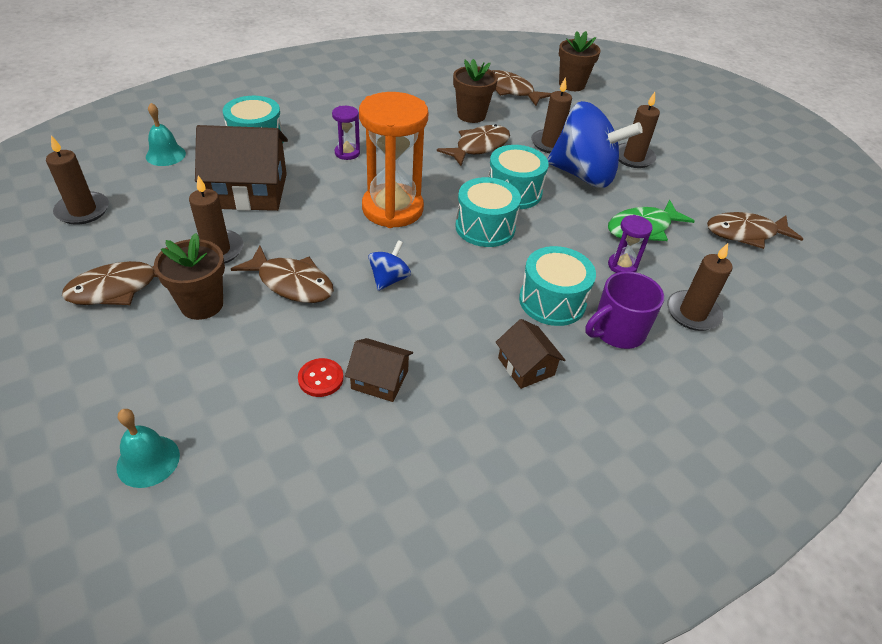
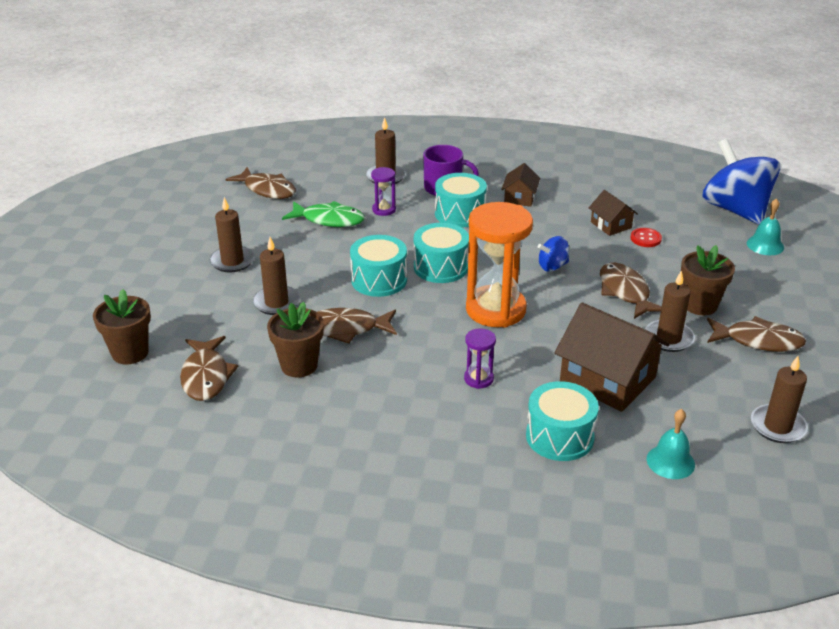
camera: 135 degrees left, 10 degrees down
blue spinning top [548,101,643,188] -> blue spinning top moved to [702,139,781,225]

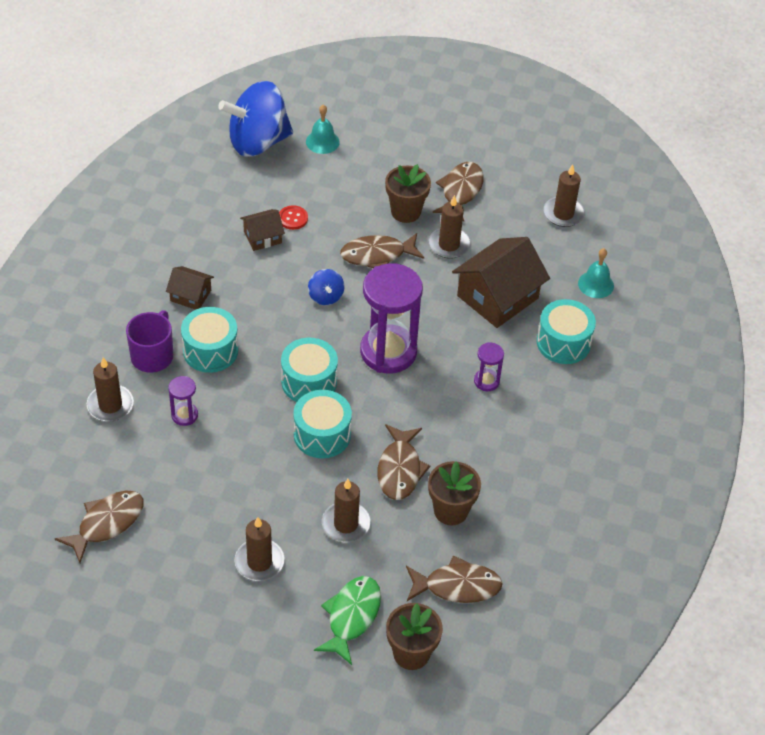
camera: 85 degrees left, 15 degrees up
green fish [282,201,365,227] -> green fish moved to [314,576,381,665]
orange hourglass [466,202,533,328] -> purple hourglass [360,263,423,373]

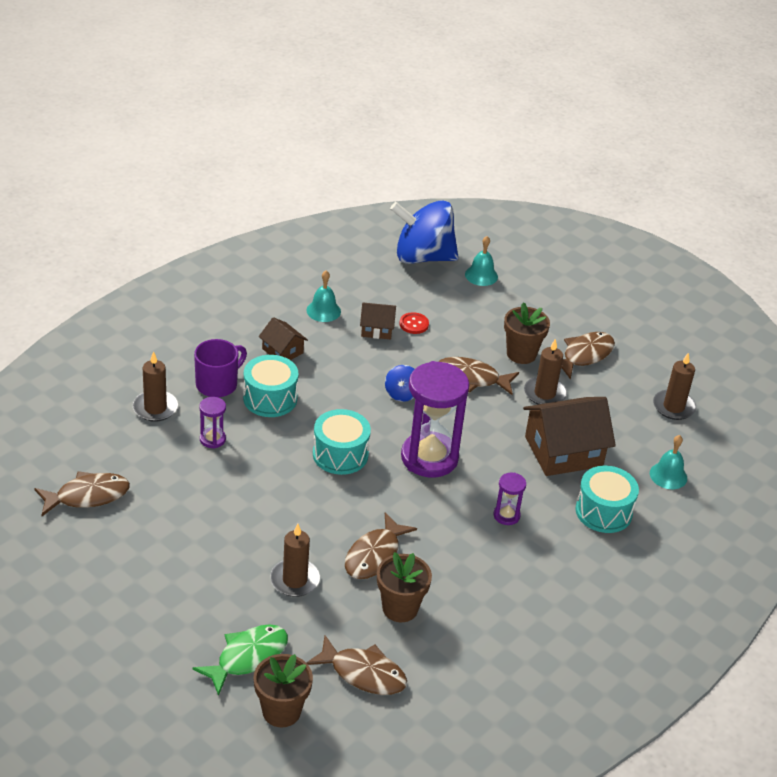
camera: 25 degrees right, 10 degrees down
brown candle [235,517,285,581] -> none
turquoise drum [294,390,352,458] -> none
none -> turquoise bell [306,271,341,322]

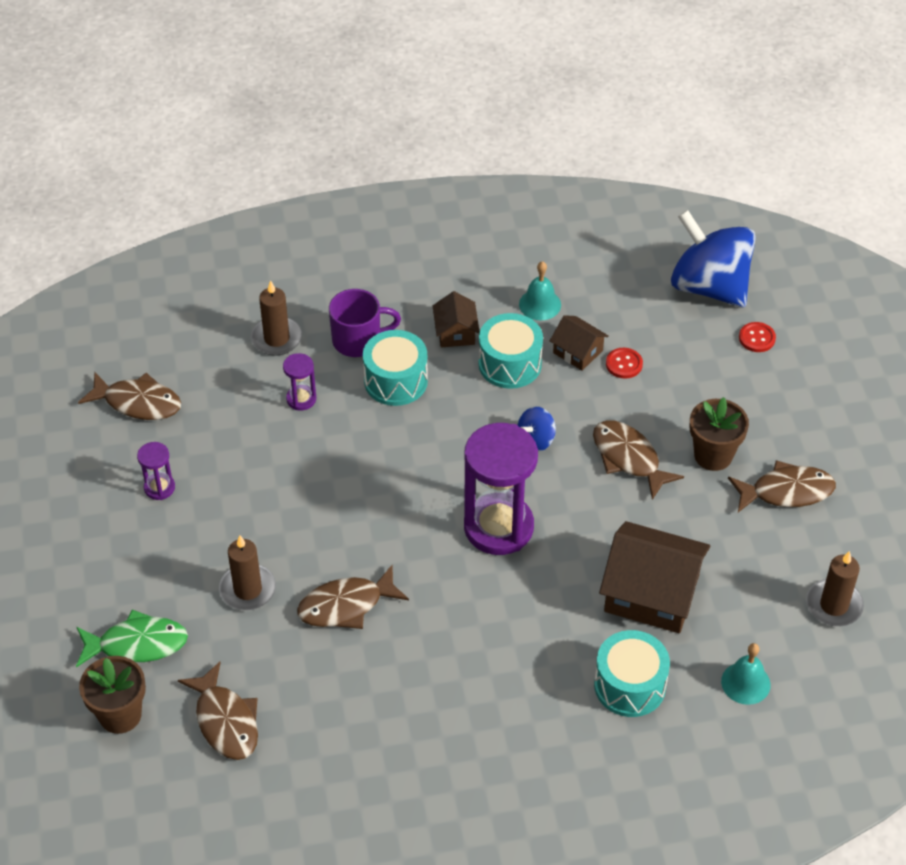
camera: 40 degrees right, 10 degrees up
turquoise drum [313,409,371,475] -> turquoise drum moved to [478,313,543,389]
brown flower pot [377,552,432,622] -> none
turquoise bell [465,236,498,286] -> red button [739,322,776,352]
purple hourglass [494,473,526,525] -> purple hourglass moved to [137,442,175,500]
brown candle [524,339,567,404] -> none

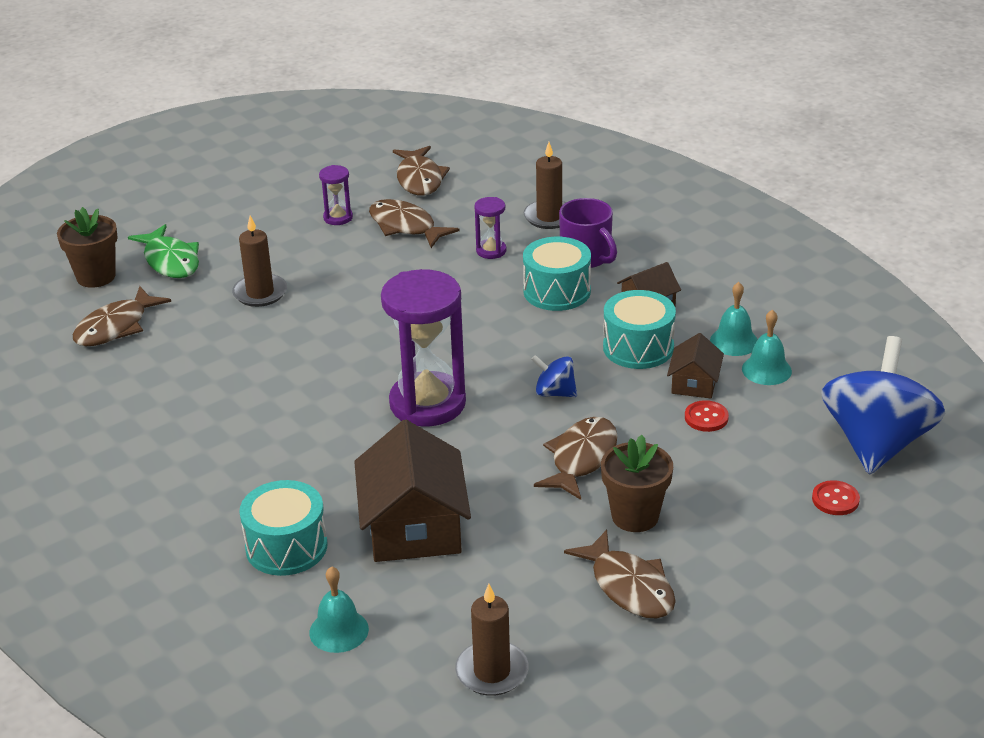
camera: 65 degrees right, 15 degrees down
brown fish [297,565,409,629] -> brown fish moved to [369,199,460,248]
none -> turquoise bell [742,310,792,385]

